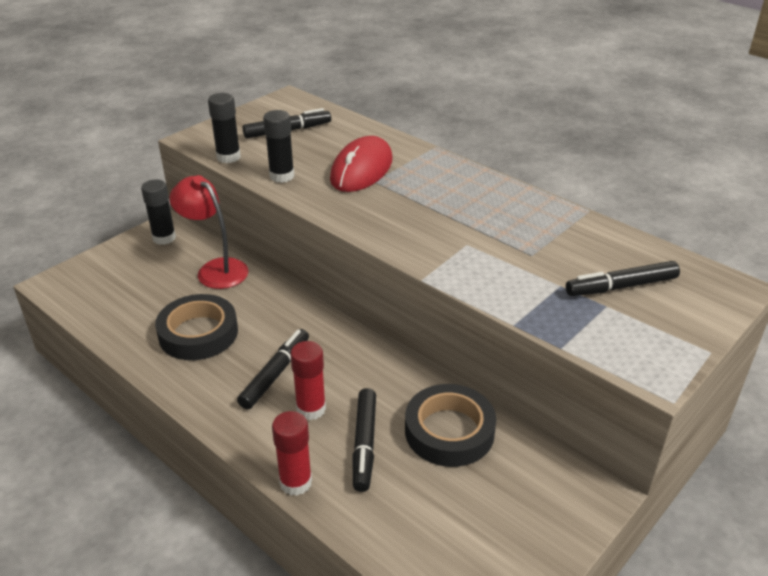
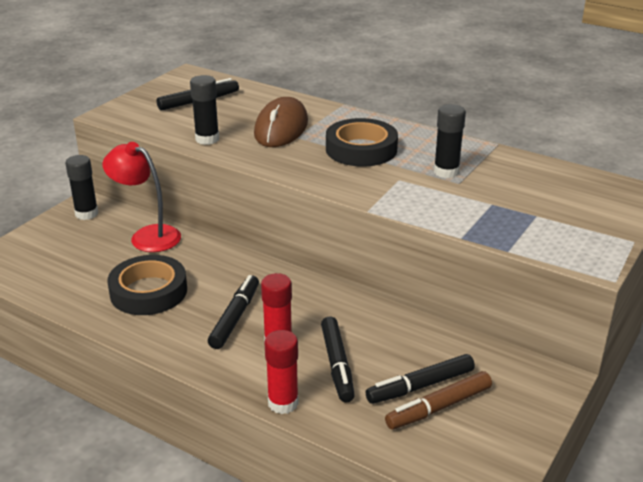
camera: 10 degrees left, 5 degrees down
black glue stick [208,93,241,163] -> black glue stick moved to [434,104,466,178]
red mouse [330,136,392,192] -> brown mouse [254,97,308,147]
black tape [405,384,496,467] -> black tape moved to [326,118,398,167]
black marker [566,261,680,296] -> black marker moved to [366,354,475,404]
none -> brown marker [385,371,492,430]

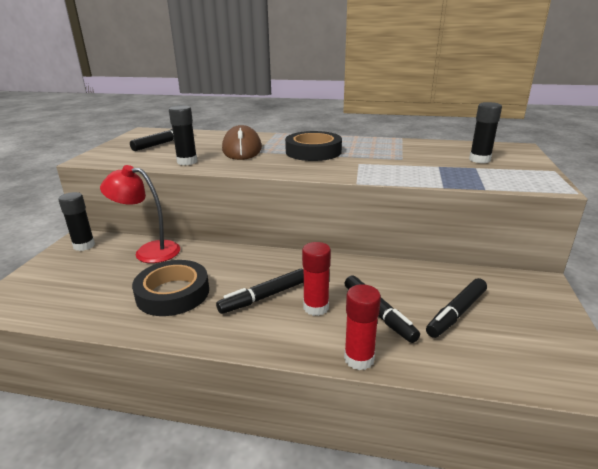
camera: 20 degrees left, 5 degrees down
black marker [208,275,259,349] -> black marker turned 120 degrees counterclockwise [216,269,304,314]
brown marker [385,371,492,430] -> none
black glue stick [434,104,466,178] -> black glue stick moved to [469,102,502,163]

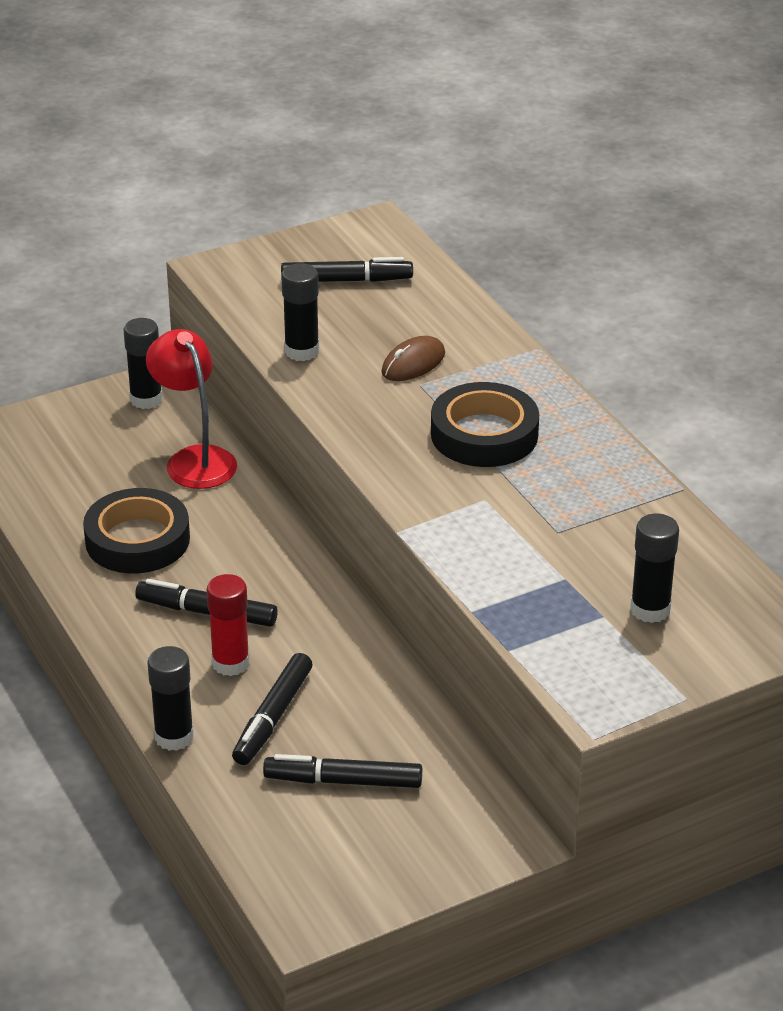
camera: 50 degrees right, 10 degrees up
brown mouse [222,125,262,160] -> brown mouse [381,336,445,381], size x0.59
red glue stick [344,284,381,370] -> black glue stick [147,646,194,751]

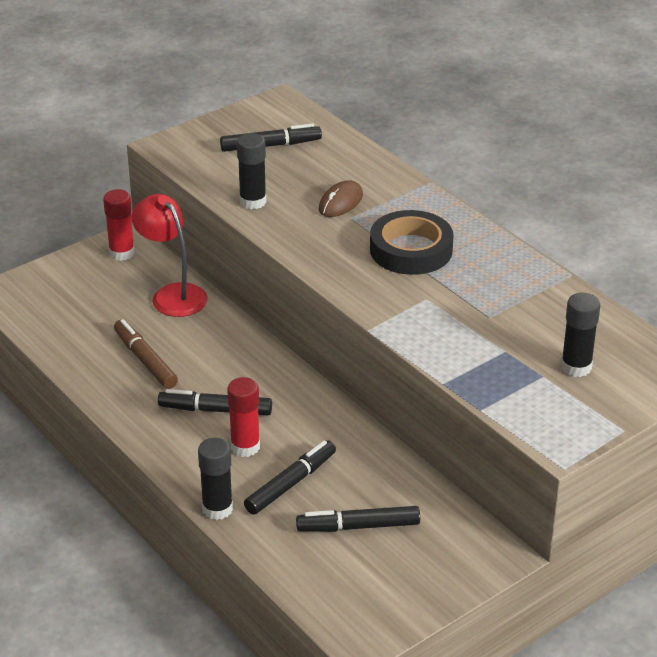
camera: 10 degrees left, 0 degrees up
black tape [83,488,190,573] -> brown marker [114,319,178,389]
black glue stick [124,318,163,409] -> red glue stick [103,189,135,261]
black marker [232,653,313,765] -> black marker turned 150 degrees counterclockwise [244,440,336,515]

